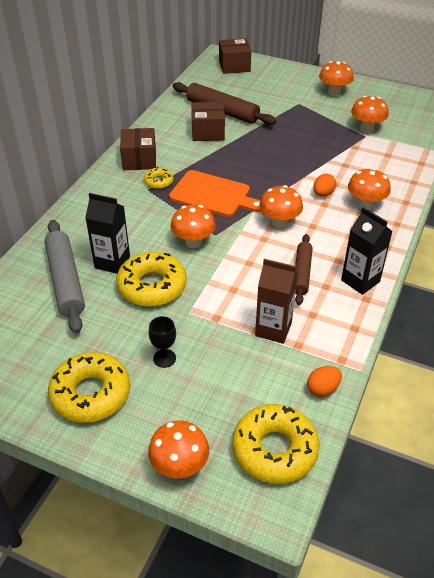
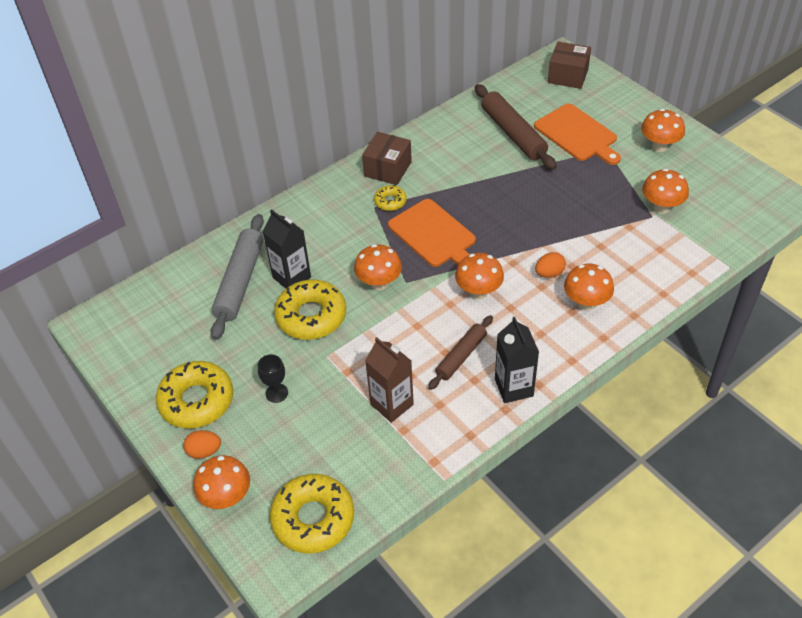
camera: 30 degrees right, 5 degrees up
brown box [191,102,225,141] -> none
orange egg [307,366,342,397] -> orange egg moved to [183,430,221,459]
none -> orange cutting board [534,104,621,165]

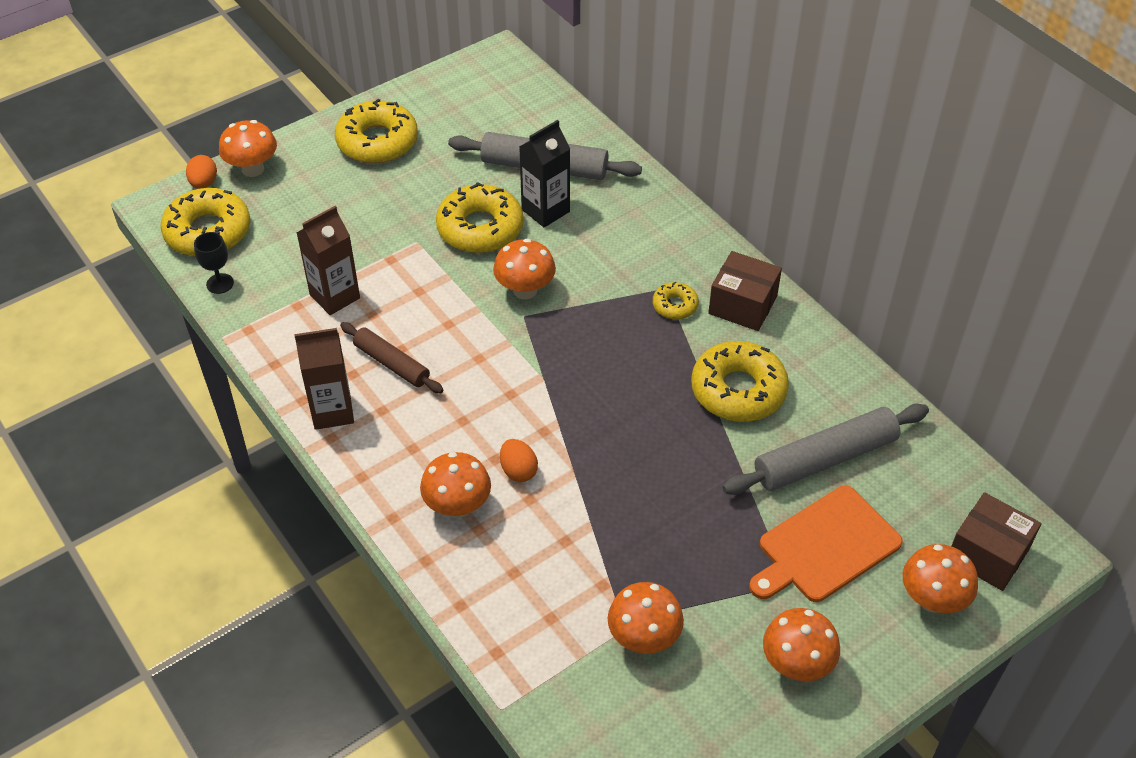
camera: 90 degrees right, 0 degrees up
orange egg [183,430,221,459] -> orange egg moved to [186,155,217,189]
black goblet [258,354,288,403] -> black goblet moved to [194,232,234,294]
orange cutting board [388,199,476,267] -> none
orange mushroom [455,253,504,299] -> orange mushroom moved to [903,544,978,613]
brown rolling pin [475,84,557,170] -> grey rolling pin [723,404,929,495]
black carton [495,317,539,403] -> brown carton [294,328,354,430]
brown box [548,42,591,89] -> brown box turned 75 degrees counterclockwise [951,492,1042,591]
none -> yellow donut [691,341,789,422]

